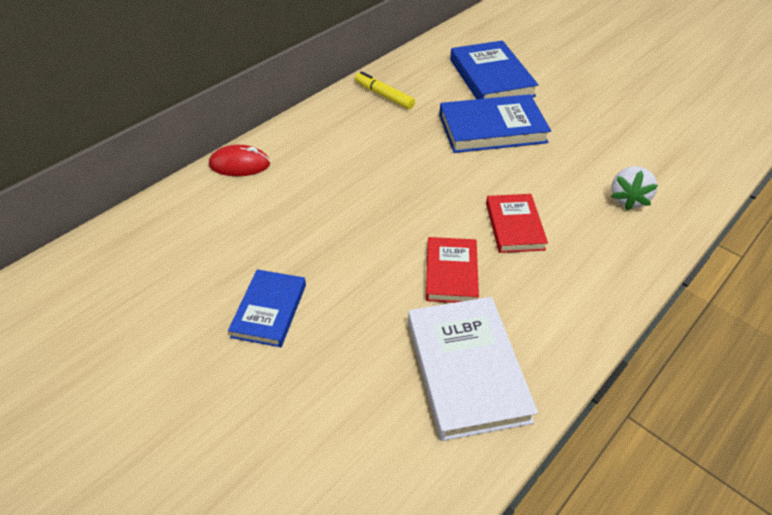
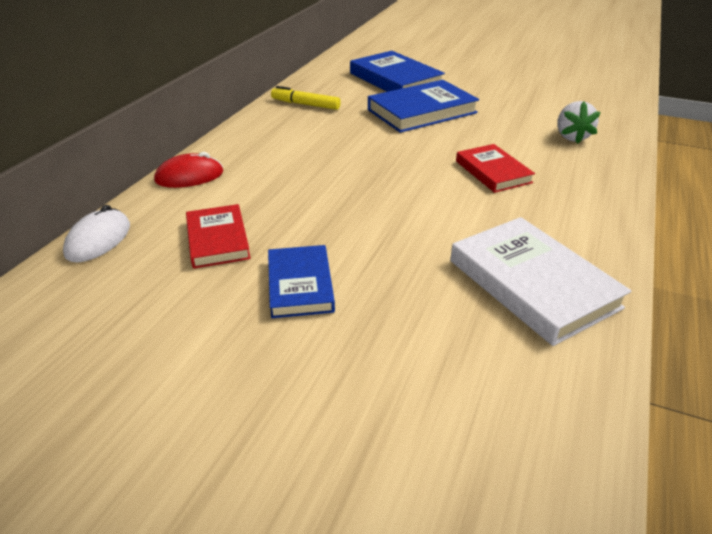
camera: 20 degrees left, 10 degrees down
red book [426,237,479,303] -> red book moved to [186,204,251,269]
none -> white mouse [63,205,130,262]

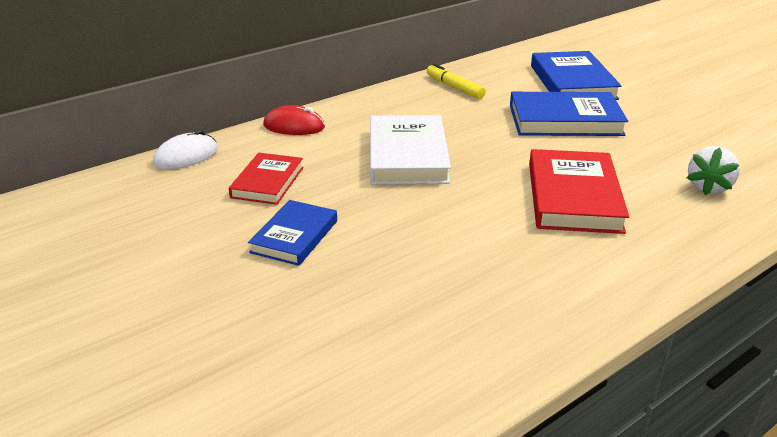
camera: 30 degrees right, 5 degrees down
white book [450,217,631,346] -> white book moved to [370,115,451,184]
red book [456,144,535,193] -> red book [529,149,629,234], size x1.61

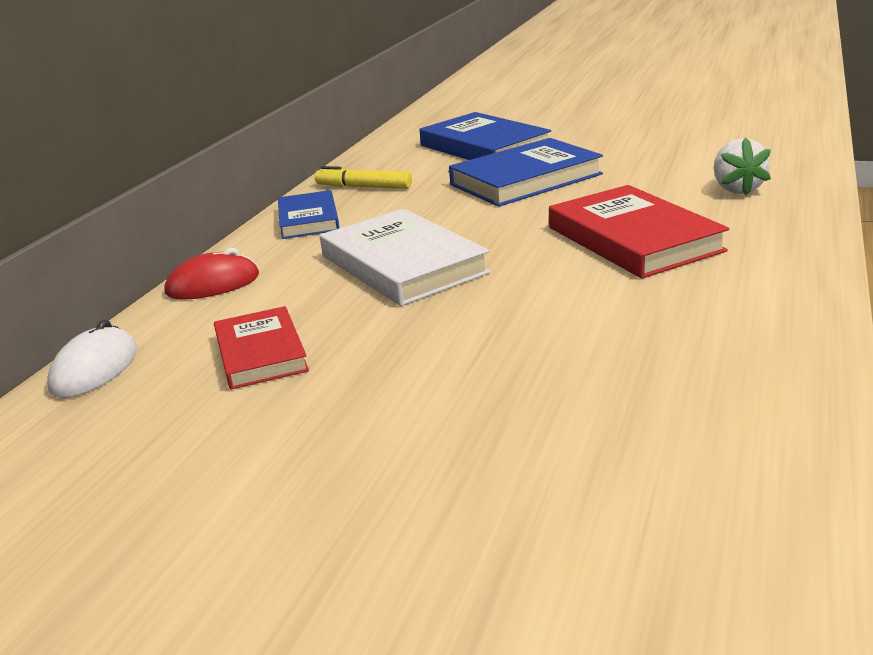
camera: 30 degrees left, 5 degrees down
blue book [248,200,337,266] -> blue book moved to [278,190,340,239]

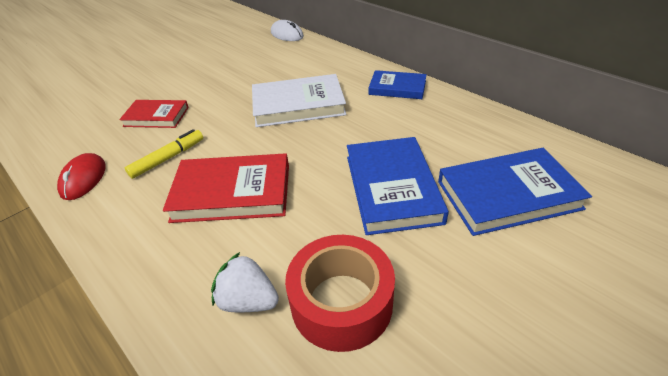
camera: 115 degrees right, 15 degrees up
red mouse [165,248,259,300] -> red mouse moved to [57,153,106,200]
red book [214,306,309,390] -> red book moved to [119,100,189,128]
yellow marker [315,166,412,189] -> yellow marker moved to [125,129,203,179]
none -> red tape [285,235,395,352]

